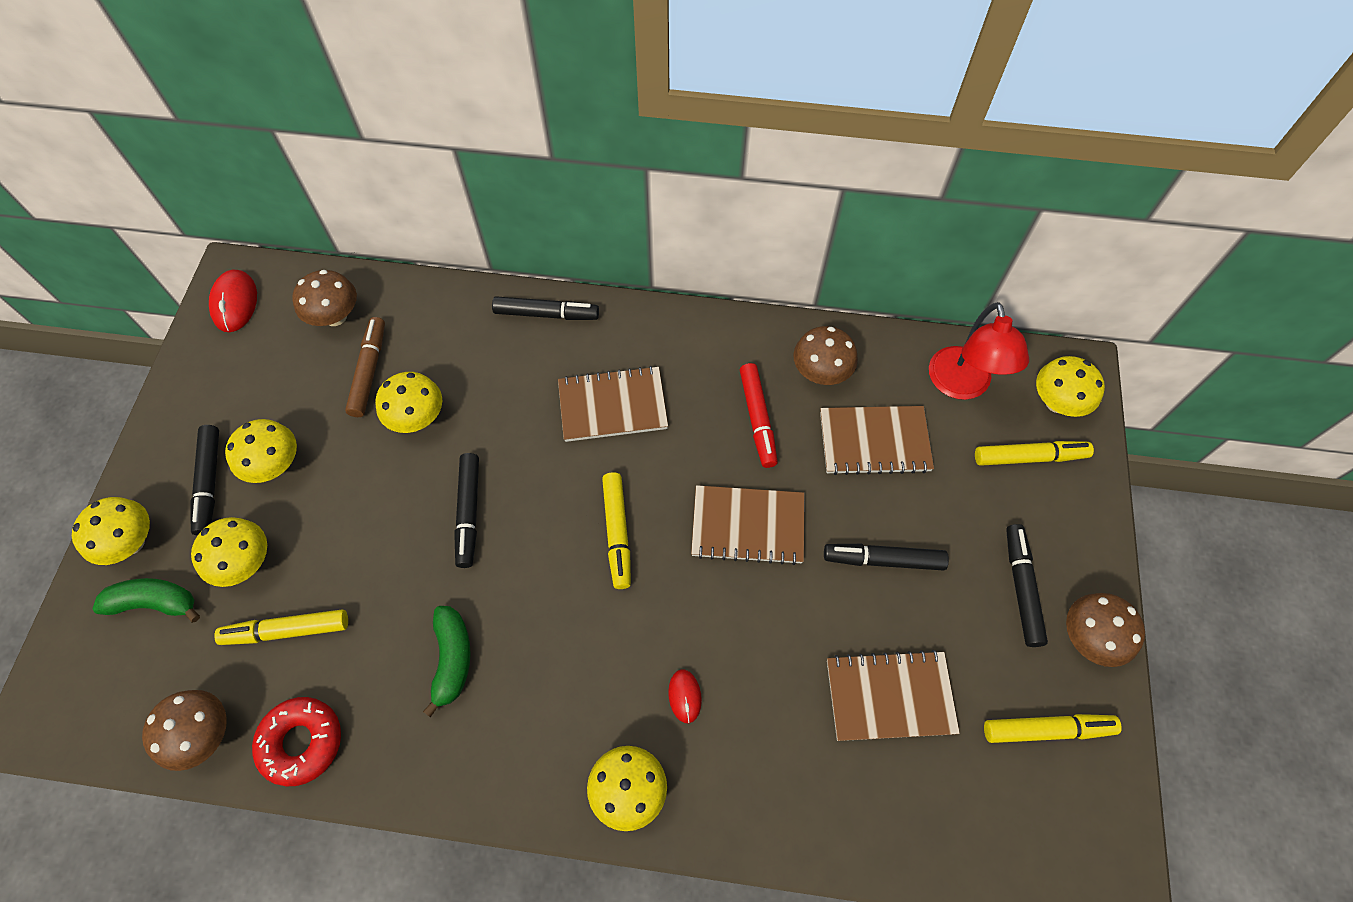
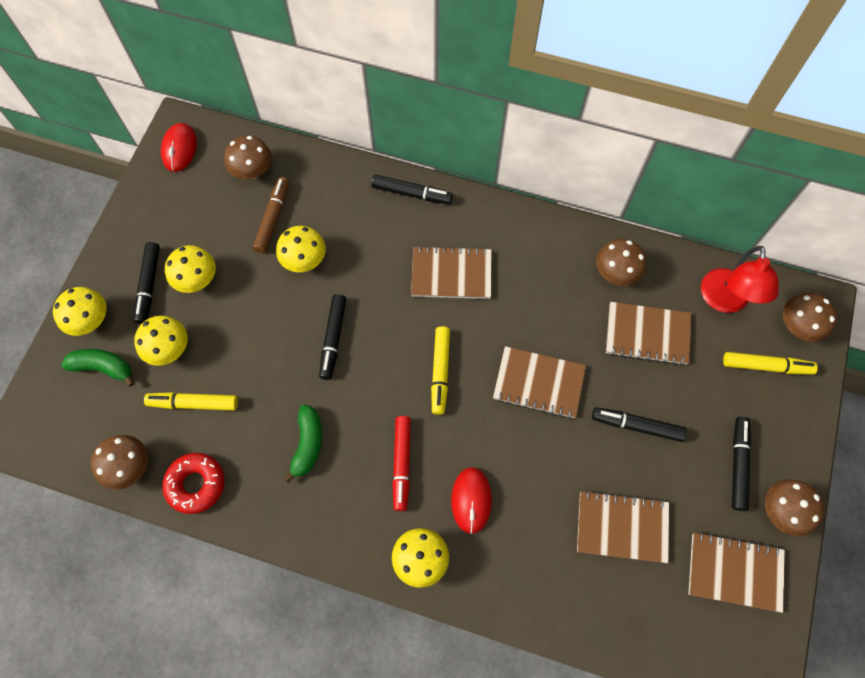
camera: 10 degrees right, 5 degrees up
red mouse [668,669,702,723] -> red mouse [451,467,492,534], size x1.69
red marker [740,363,778,468] -> red marker moved to [392,416,411,511]
yellow marker [984,714,1122,743] -> brown notebook [689,532,785,613]
yellow mushroom [1036,356,1105,417] -> brown mushroom [783,293,837,342]

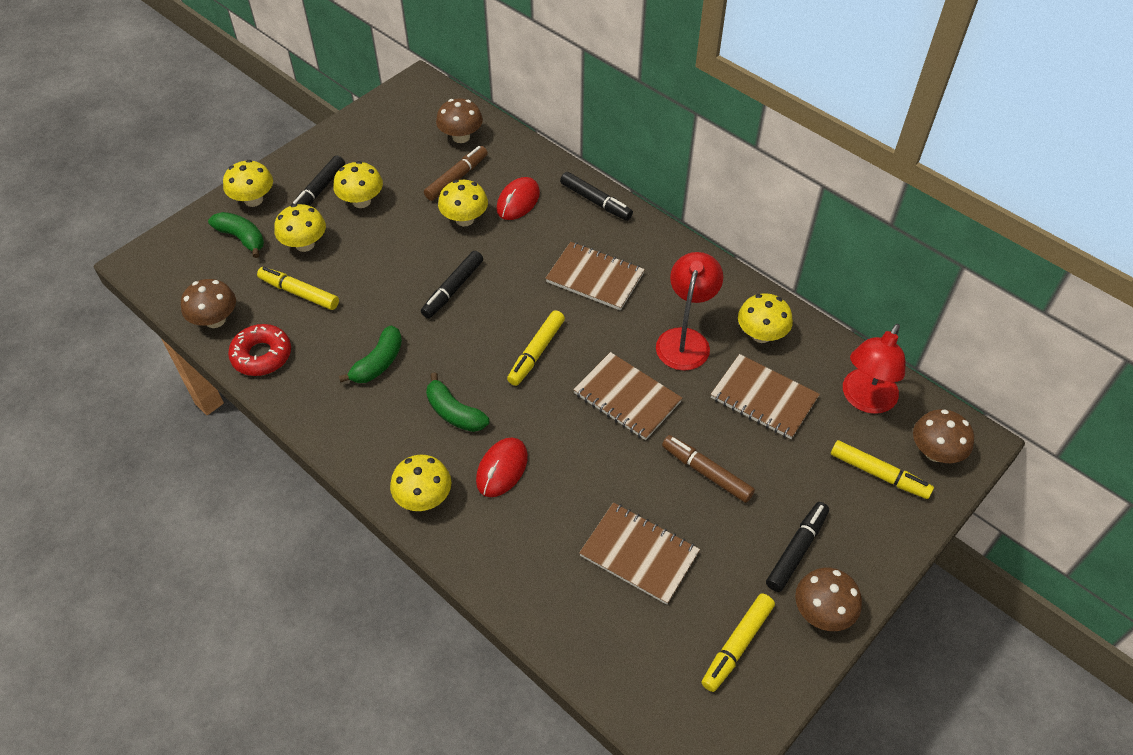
camera: 25 degrees right, 15 degrees down
red mouse [161,123,197,172] -> red mouse moved to [496,177,540,220]
red marker [392,416,411,511] -> green banana [426,372,489,432]
black marker [592,407,687,442] -> brown marker [662,435,755,503]
brown mushroom [596,239,647,286] -> yellow mushroom [738,293,793,343]
brown notebook [689,532,785,613] -> yellow marker [702,594,775,692]
none -> red lamp [656,252,723,371]

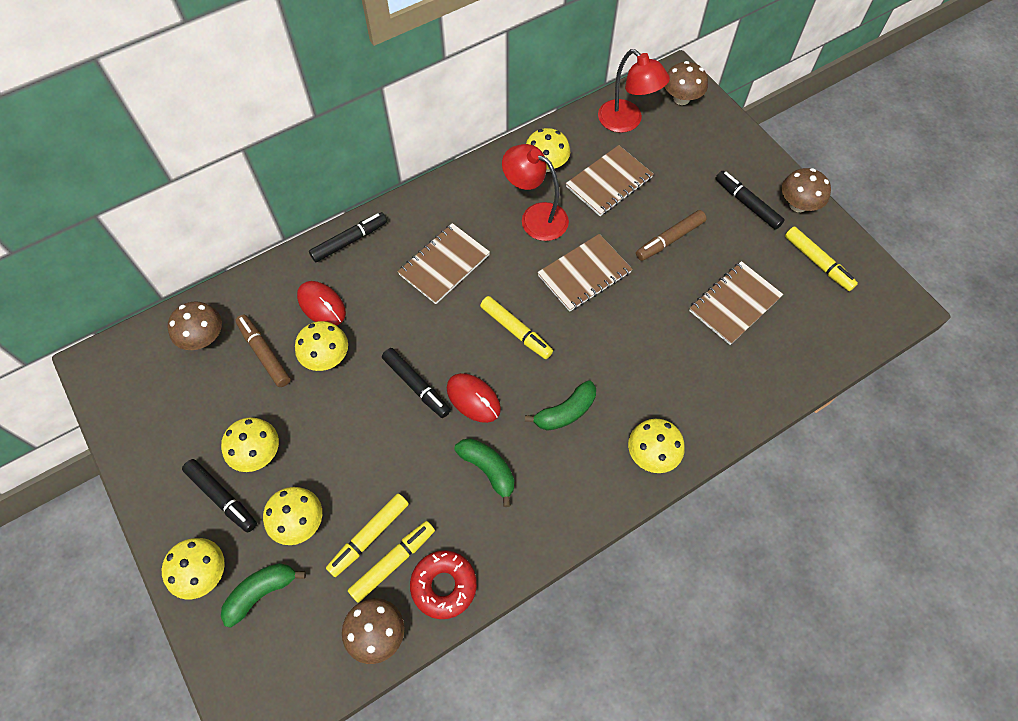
camera: 75 degrees left, 10 degrees up
red mouse [476,438,528,497] -> red mouse moved to [447,373,501,423]
yellow marker [831,440,934,499] -> yellow marker moved to [348,521,435,603]

